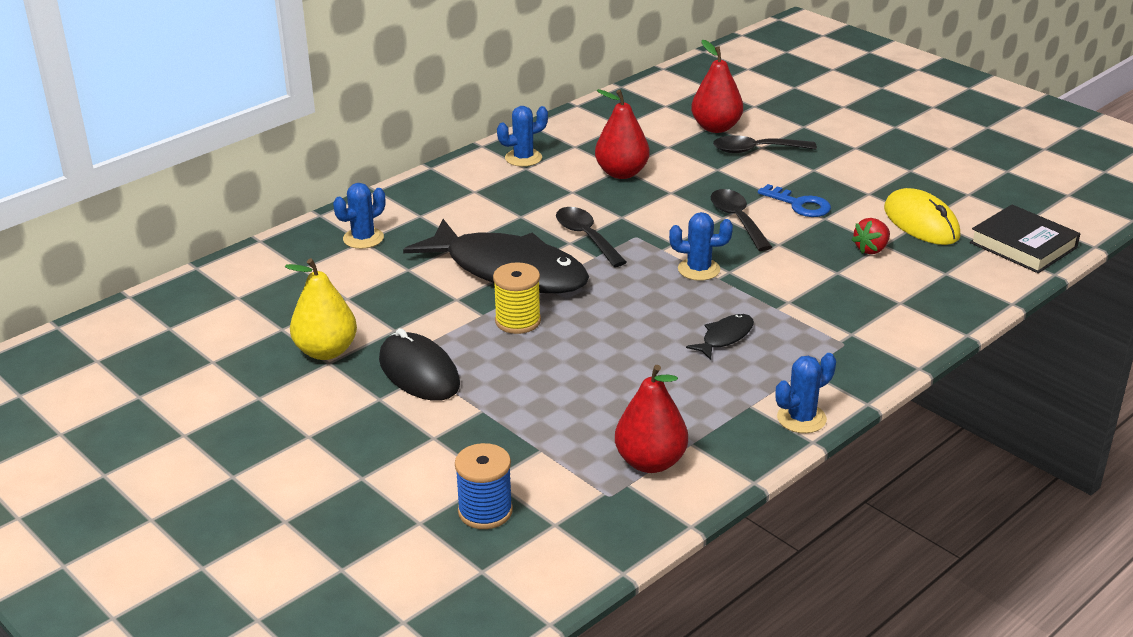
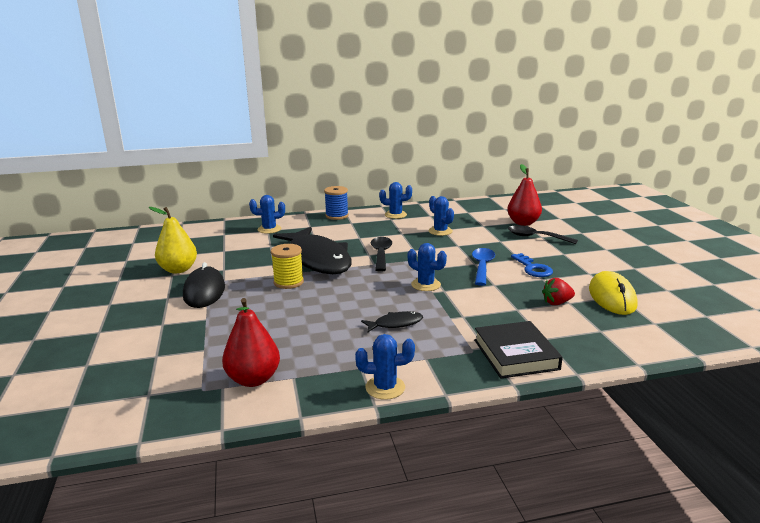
camera: 30 degrees right, 10 degrees down
blue spool [455,443,513,529] -> blue spool moved to [324,186,349,220]
red pear [595,89,650,179] -> blue cactus [429,196,454,236]
black spoon [711,189,772,251] -> blue spoon [472,248,495,286]
black book [970,205,1081,273] -> black book moved to [474,321,563,378]

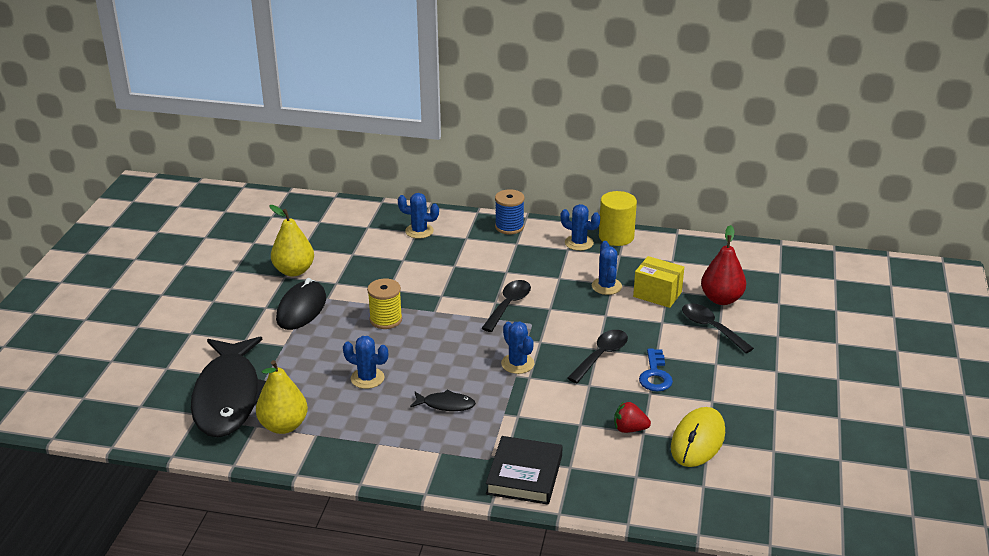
camera: 25 degrees right, 10 degrees up
red pear [222,298,280,387] -> yellow pear [256,360,308,434]
black fish [273,227,352,274] -> black fish moved to [191,337,266,438]
blue cactus [355,334,415,400] -> blue cactus moved to [343,336,388,389]
blue spoon [472,248,495,286] -> black spoon [567,330,628,383]
none -> yellow cylinder [599,191,637,246]
none -> yellow box [633,256,684,308]

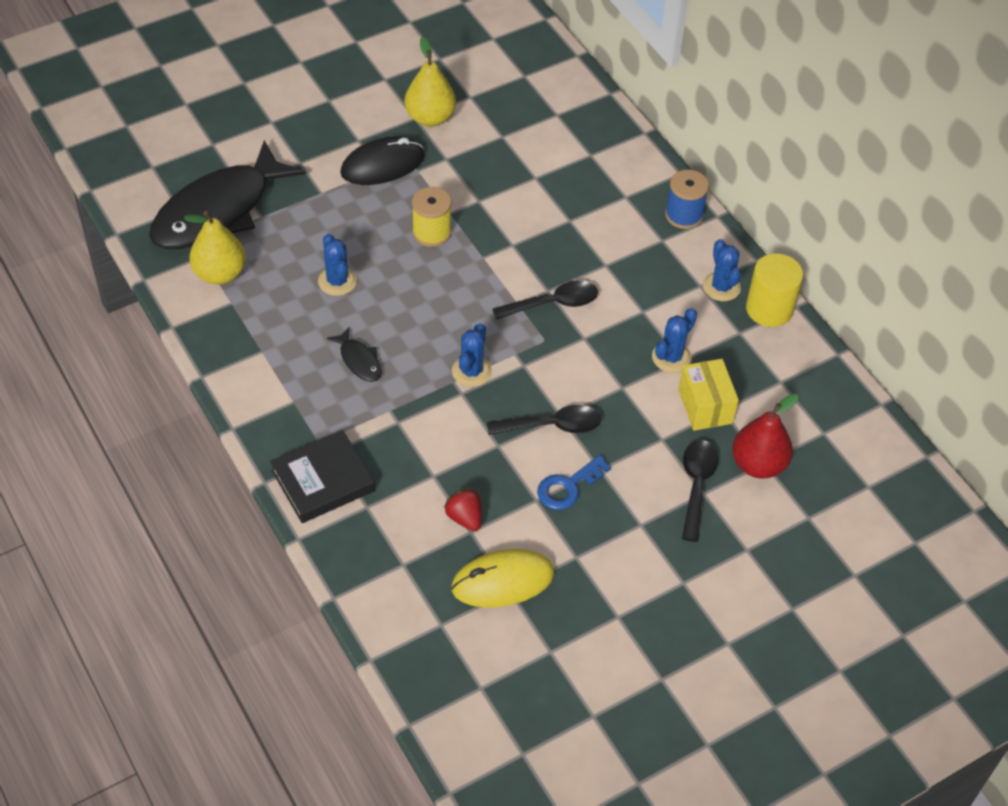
camera: 45 degrees right, 20 degrees up
blue cactus [398,193,439,239] -> none

